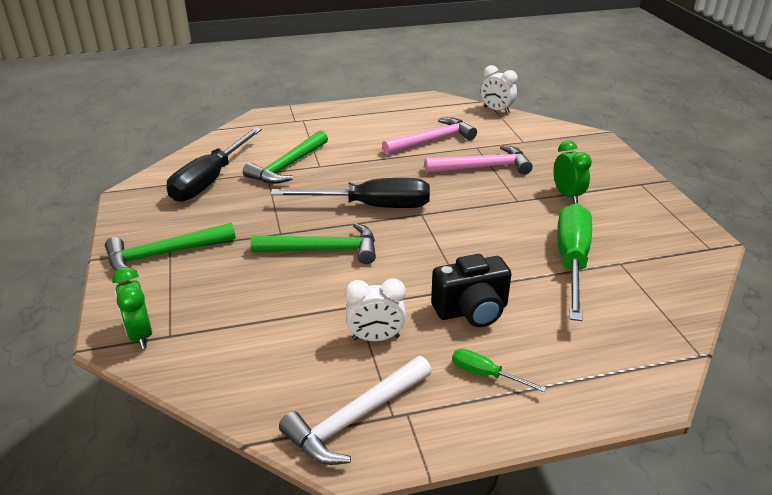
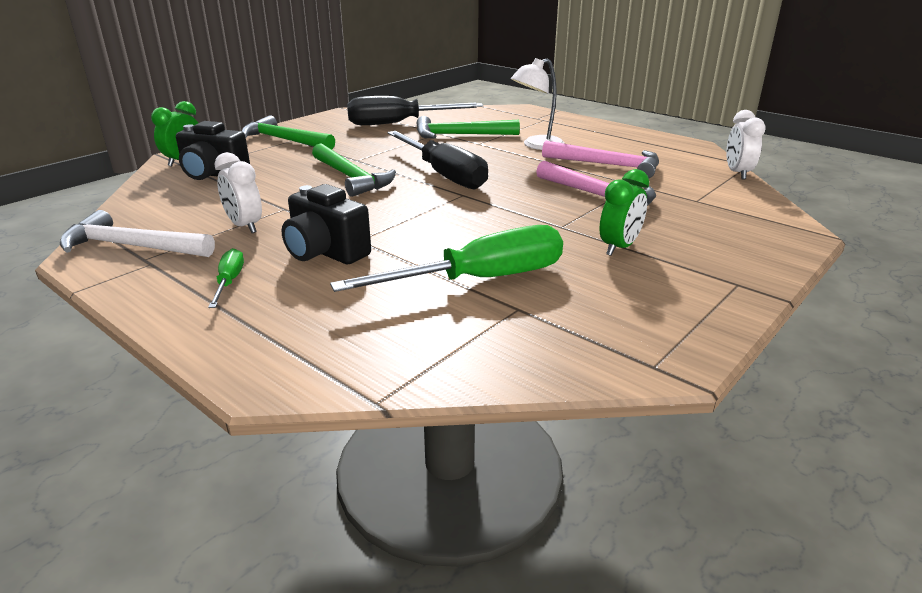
camera: 55 degrees right, 5 degrees down
none -> black camera [176,121,250,180]
none -> white lamp [511,58,565,150]

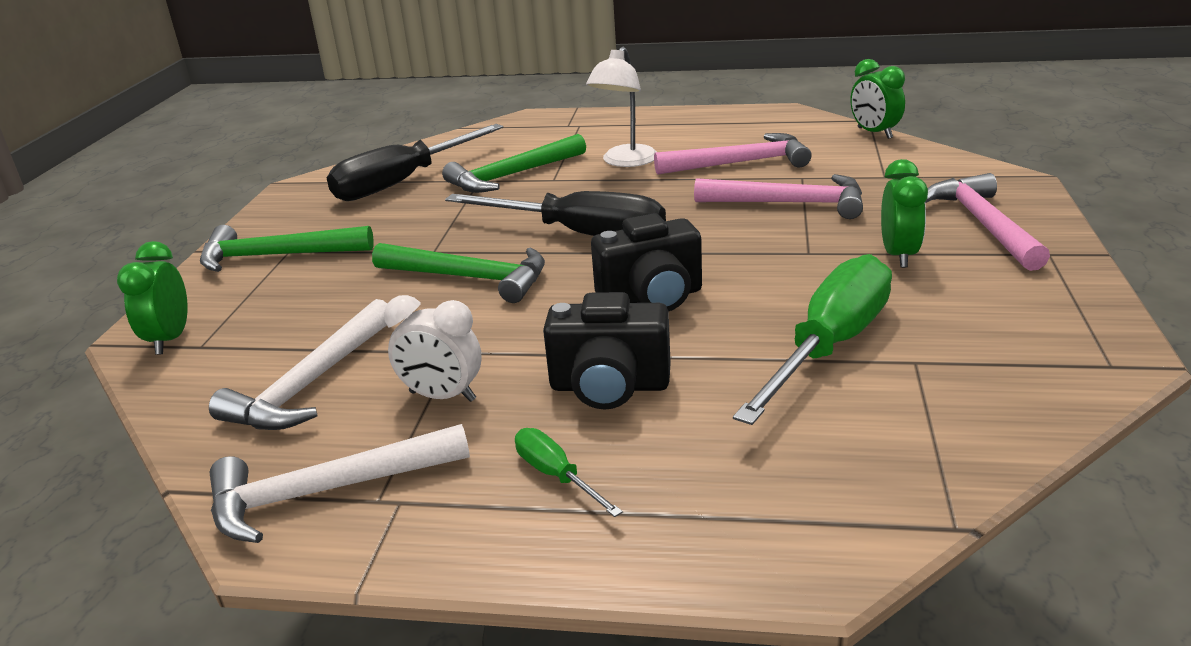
camera: 30 degrees left, 0 degrees up
black camera [176,121,250,180] -> black camera moved to [591,213,702,311]
white clock [726,110,766,180] -> green clock [851,59,905,139]
none -> white hammer [209,299,387,430]
none -> pink hammer [925,173,1050,271]

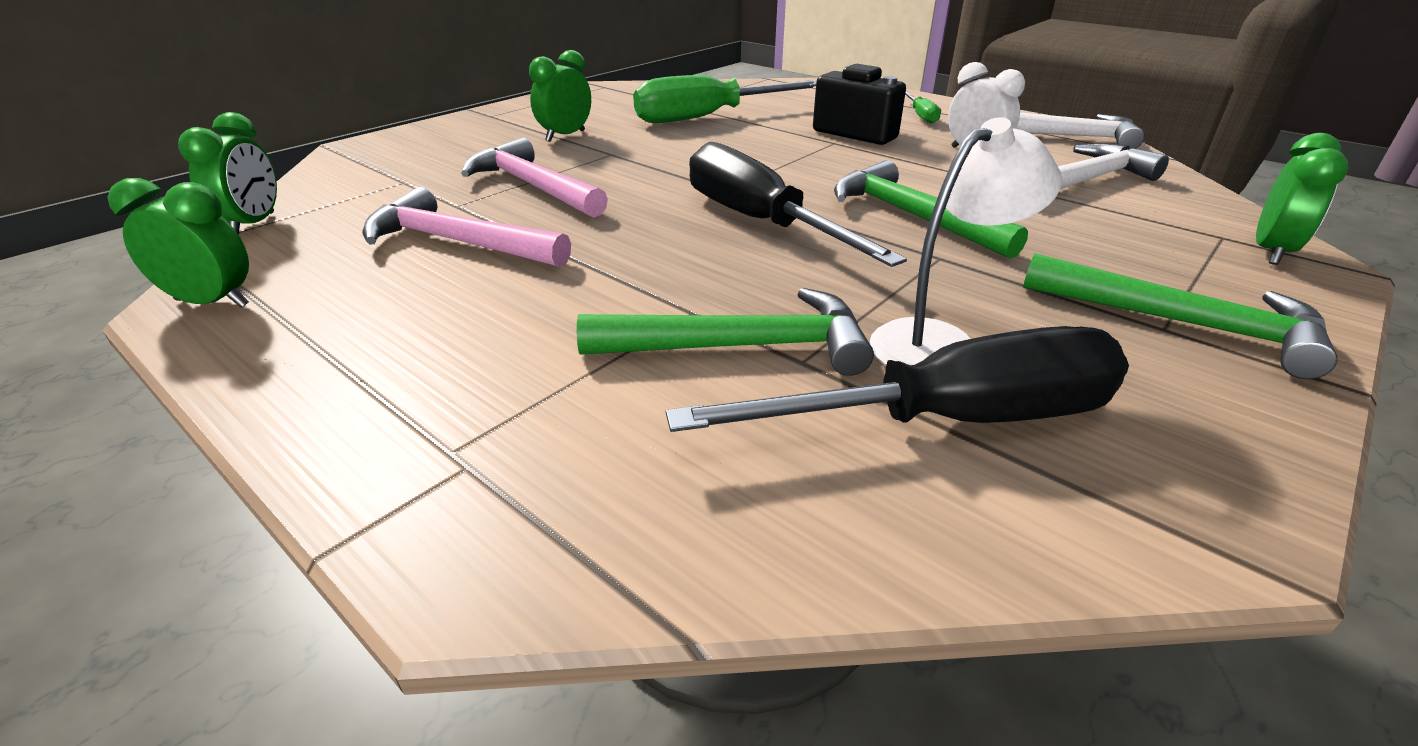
camera: 150 degrees left, 5 degrees up
white lamp [586,47,657,167] -> white lamp moved to [870,117,1062,366]
black camera [591,213,702,311] -> none
pink hammer [925,173,1050,271] -> none
none -> green clock [108,178,249,308]

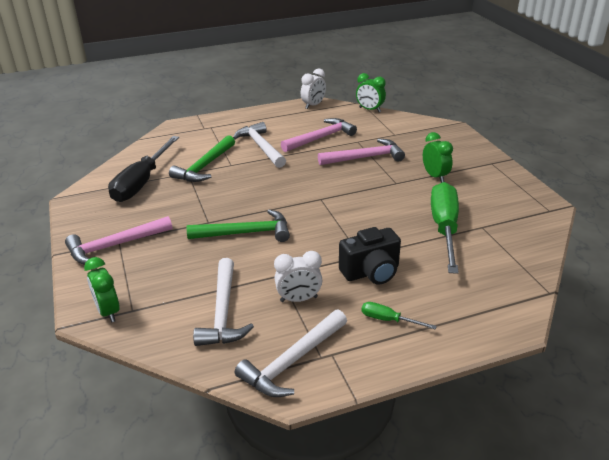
camera: 120 degrees right, 0 degrees up
green clock [108,178,249,308] -> white clock [301,68,326,109]
black screwdriver [689,142,907,267] -> none
white lamp [870,117,1062,366] -> none
green hammer [1023,253,1338,379] -> pink hammer [65,216,172,265]
none -> white hammer [233,122,286,168]

